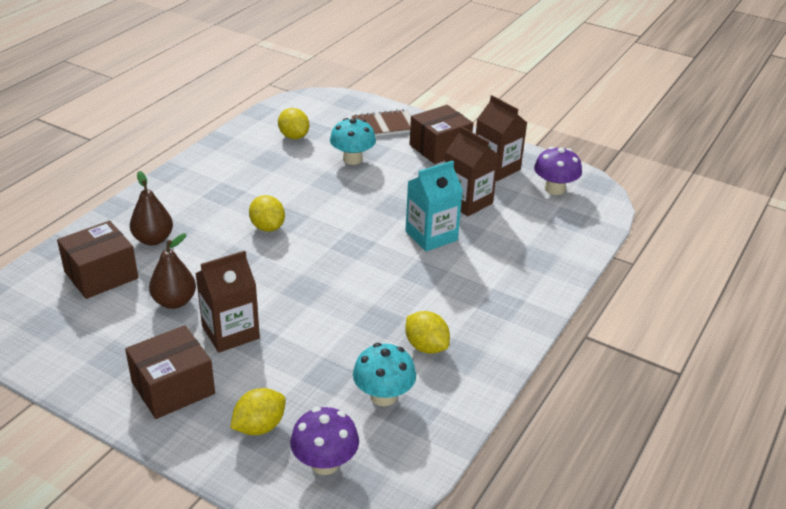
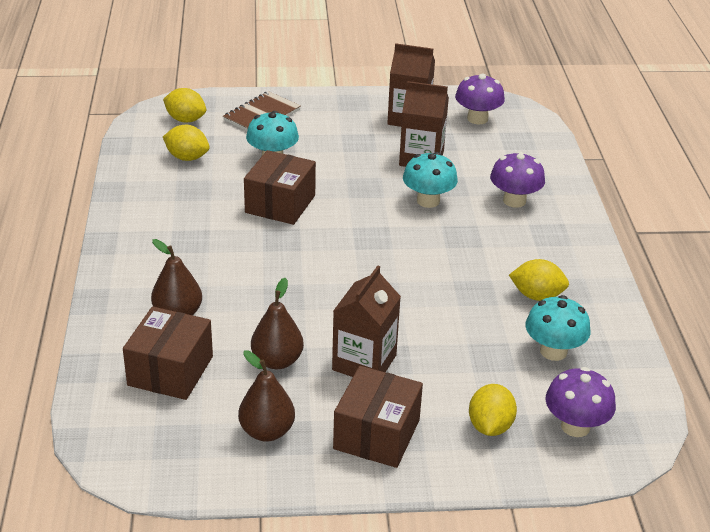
camera: 35 degrees left, 0 degrees up
yellow lemon [249,195,285,232] -> yellow lemon moved to [163,88,206,123]
turquoise carton [405,161,463,251] -> turquoise mushroom [403,152,458,208]
brown box [409,105,473,164] -> brown box moved to [244,150,316,225]
none -> brown pear [238,350,295,442]
none -> purple mushroom [490,151,545,208]

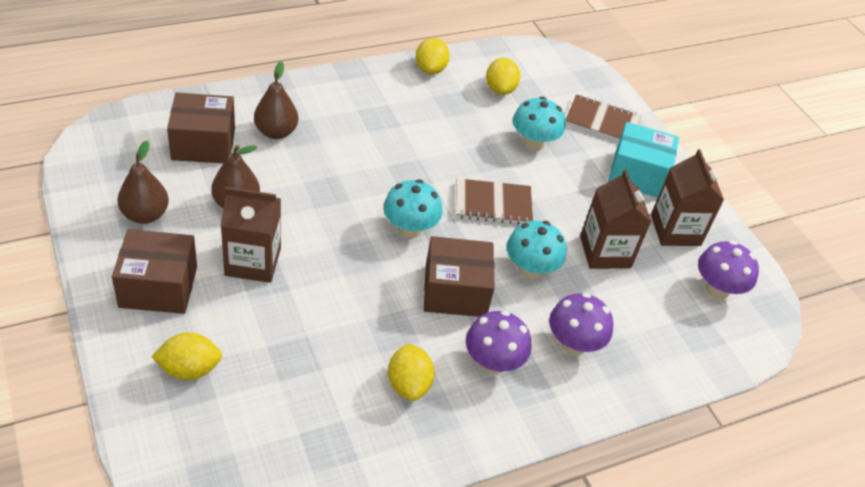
camera: 65 degrees right, 10 degrees up
yellow lemon [163,88,206,123] -> yellow lemon moved to [416,38,450,75]
brown box [244,150,316,225] -> brown box moved to [424,236,494,317]
turquoise mushroom [526,295,591,361] -> turquoise mushroom moved to [383,179,442,238]
purple mushroom [545,367,616,437] -> purple mushroom moved to [466,310,531,374]
none -> brown notebook [456,178,533,224]
none -> turquoise box [608,122,679,198]

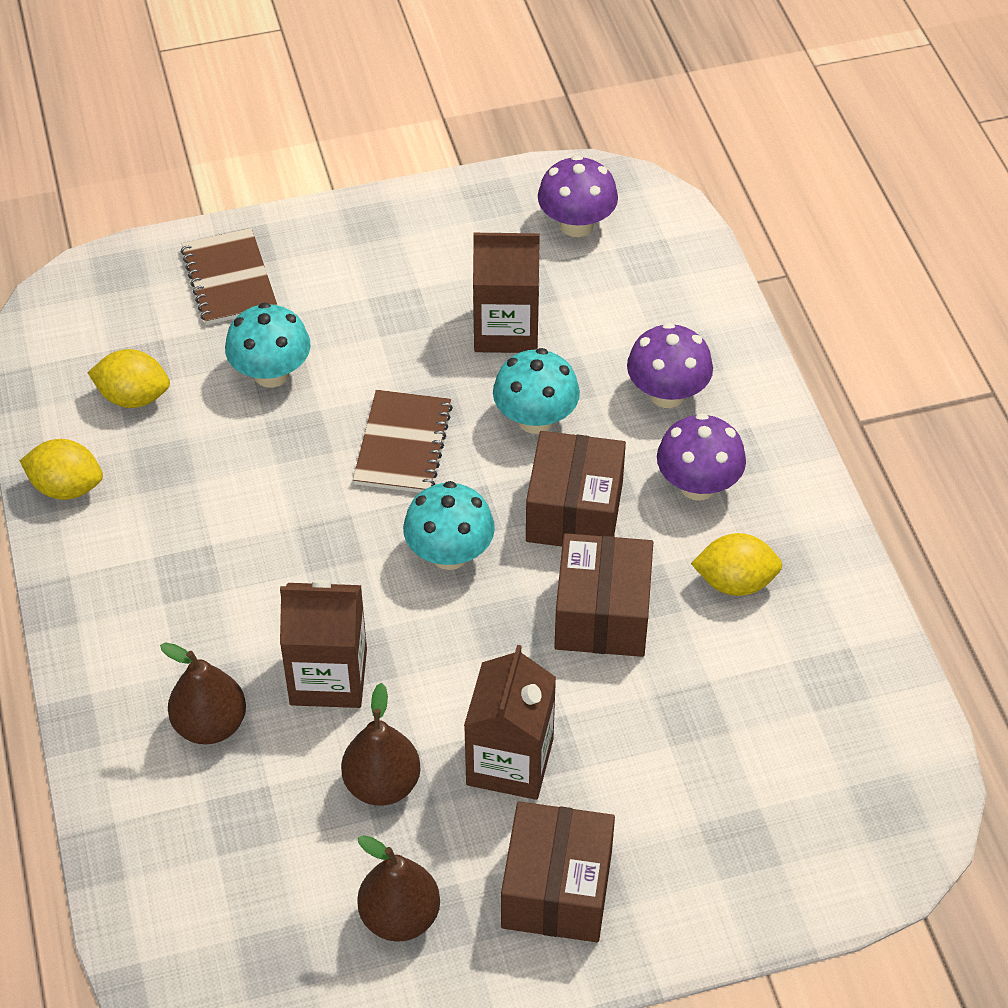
camera: 75 degrees left, 5 degrees up
yellow lemon [151,332,222,380] -> none
brown box [167,93,235,163] -> brown box moved to [554,533,653,657]
brown notebook [565,94,641,141] -> brown notebook turned 45 degrees counterclockwise [181,228,277,325]
turquoise box [608,122,679,198] -> none
brown carton [651,149,724,246] -> brown carton moved to [280,580,367,708]

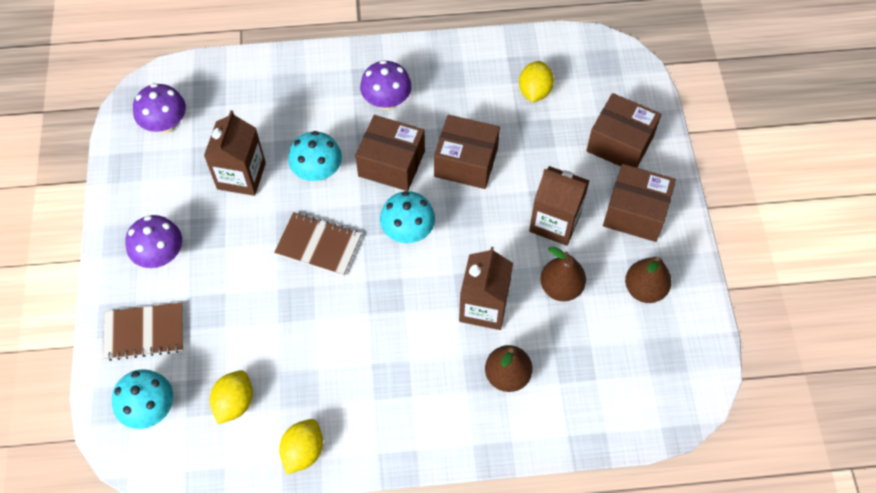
camera: 80 degrees left, 10 degrees up
turquoise mushroom [225,302,311,388] -> turquoise mushroom moved to [112,369,173,429]
purple mushroom [627,323,713,408] -> purple mushroom moved to [125,215,182,268]
yellow lemon [691,533,783,596] -> yellow lemon moved to [519,61,554,102]
none -> brown box [586,93,661,168]

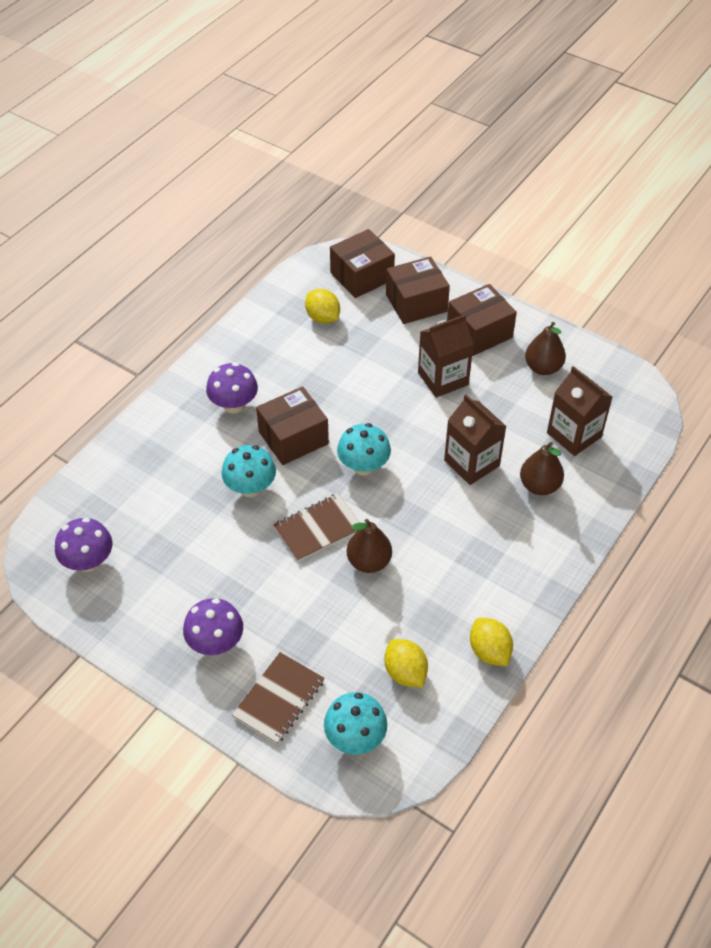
camera: 50 degrees left, 10 degrees down
brown carton [204,110,266,196] -> brown carton moved to [547,366,612,456]
brown box [434,115,500,189] -> brown box moved to [330,229,395,298]
brown pear [540,247,586,301] -> brown pear moved to [347,519,392,573]

